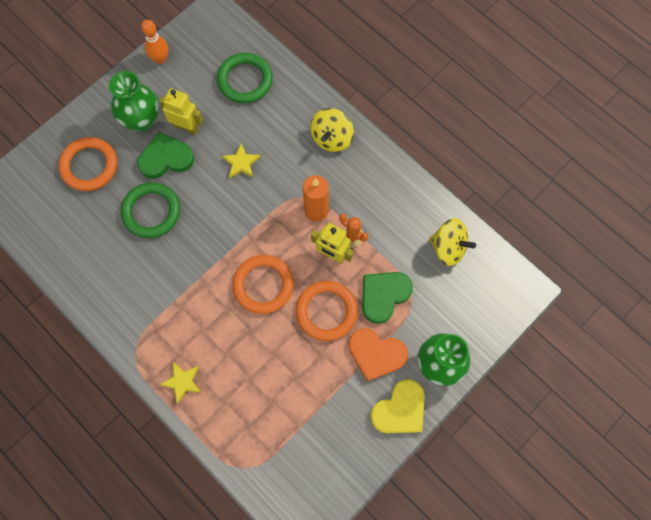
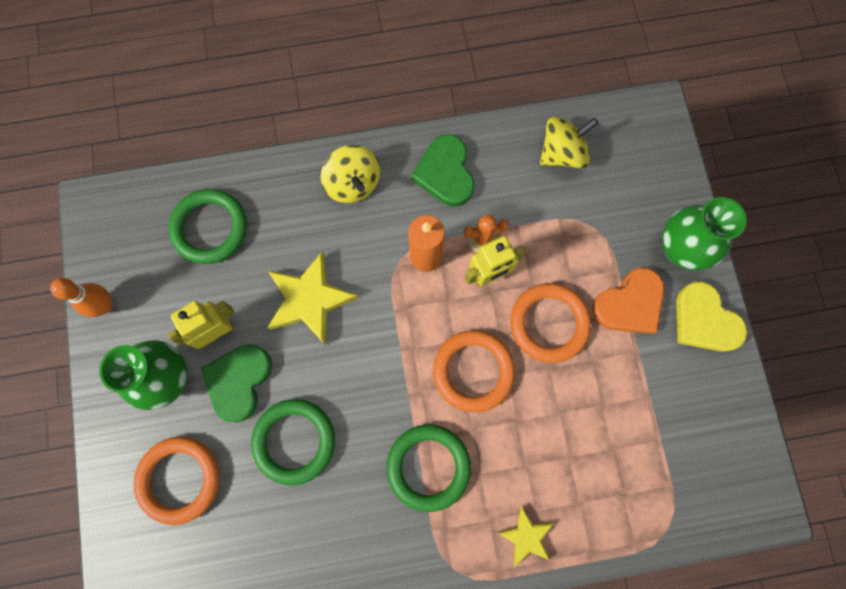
camera: 55 degrees left, 5 degrees up
yellow star [222,144,260,179] -> yellow star [267,252,358,345], size x1.77
green heart [362,272,413,324] -> green heart moved to [411,134,474,206]
yellow heart [370,379,425,433] -> yellow heart turned 150 degrees clockwise [676,281,747,352]
none -> green ring [387,424,471,512]

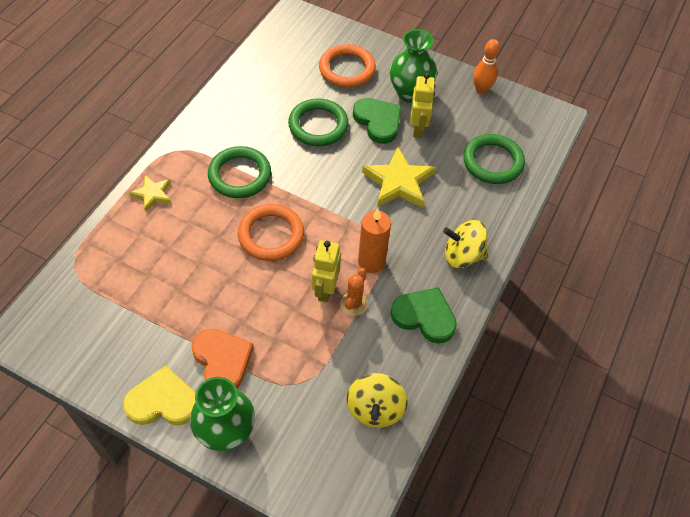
camera: 125 degrees right, 20 degrees down
orange ring [510,283,591,363] -> none
orange heart [592,268,665,334] -> orange heart turned 150 degrees clockwise [192,329,254,389]

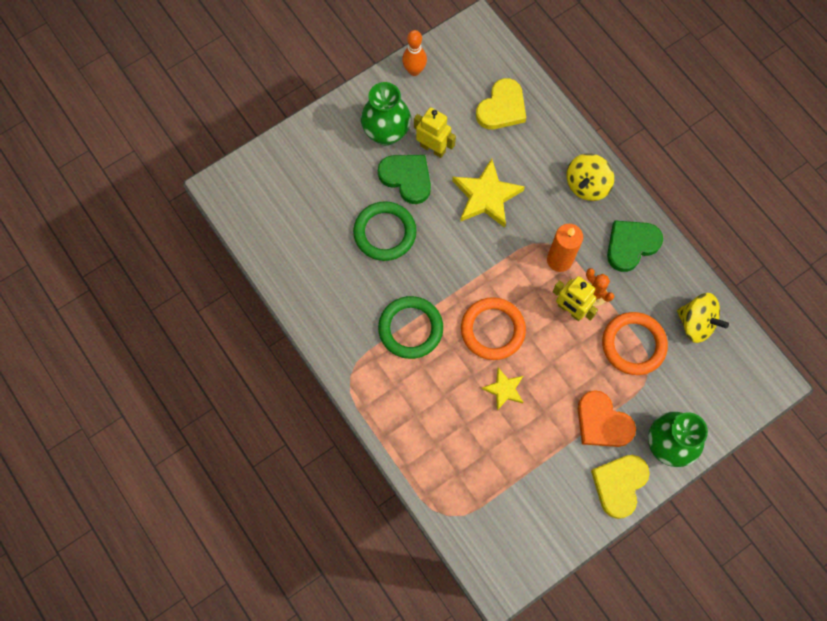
camera: 60 degrees left, 15 degrees up
yellow star [129,175,171,212] -> yellow star moved to [482,367,524,411]
orange heart [192,329,254,389] -> orange heart turned 135 degrees counterclockwise [578,390,636,447]
orange ring [319,44,376,88] -> orange ring moved to [602,312,668,375]
green heart [353,98,402,144] -> green heart turned 45 degrees clockwise [378,155,431,204]
green ring [463,134,525,184] -> yellow heart [476,78,526,129]

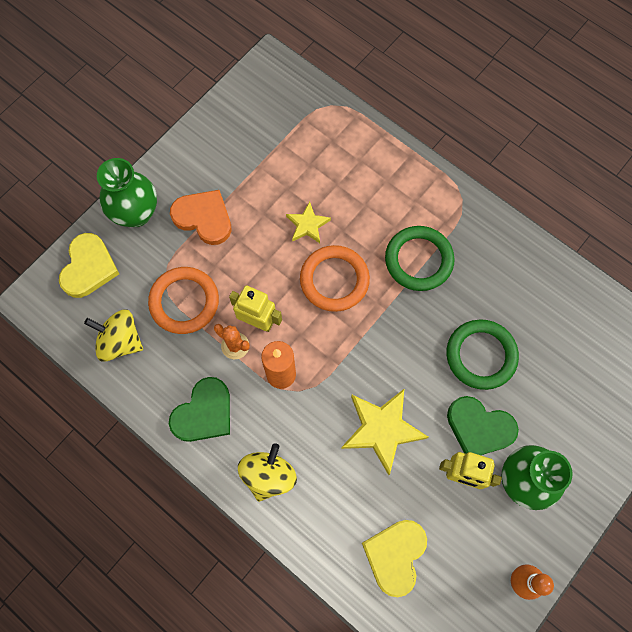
camera: 165 degrees right, 0 degrees up
yellow heart [591,455,650,519] -> yellow heart moved to [59,233,119,298]

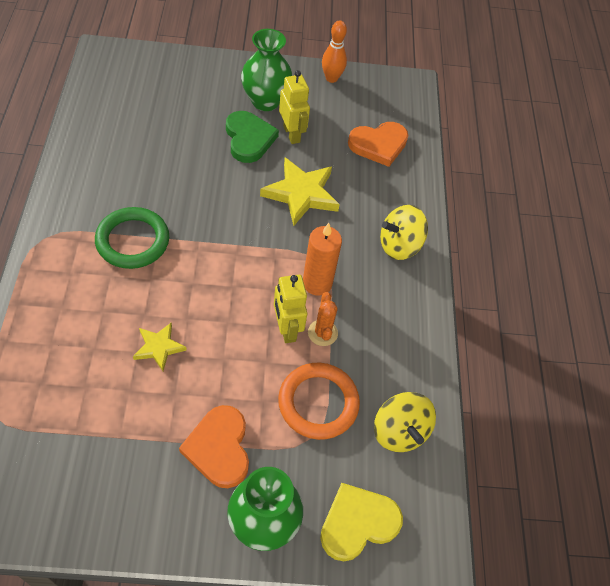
camera: 135 degrees left, 15 degrees down
green heart [169,377,230,442] -> none
orange ring [300,245,370,312] -> none
yellow heart [362,520,427,597] -> orange heart [348,122,409,167]
green ring [447,320,519,390] -> none

